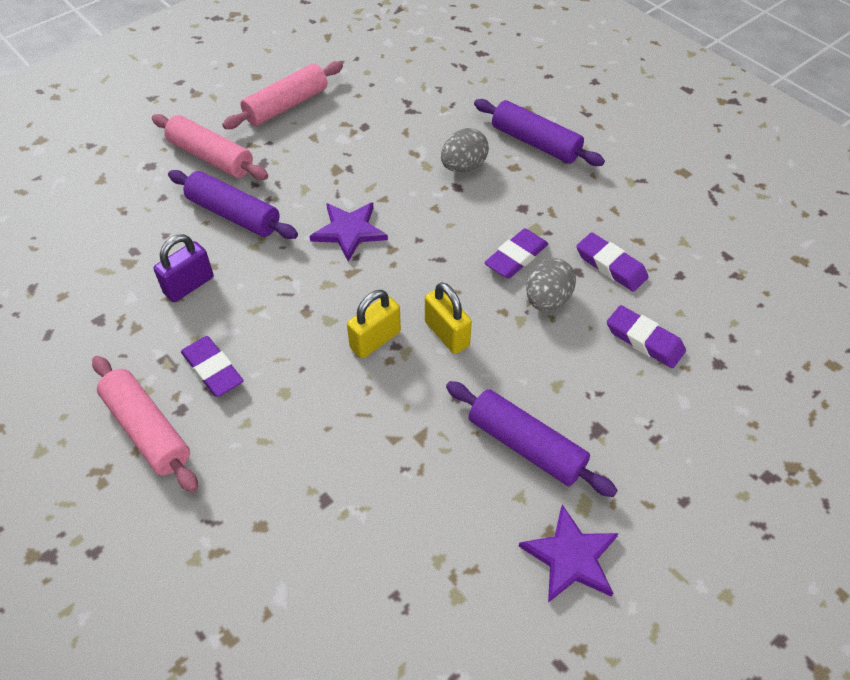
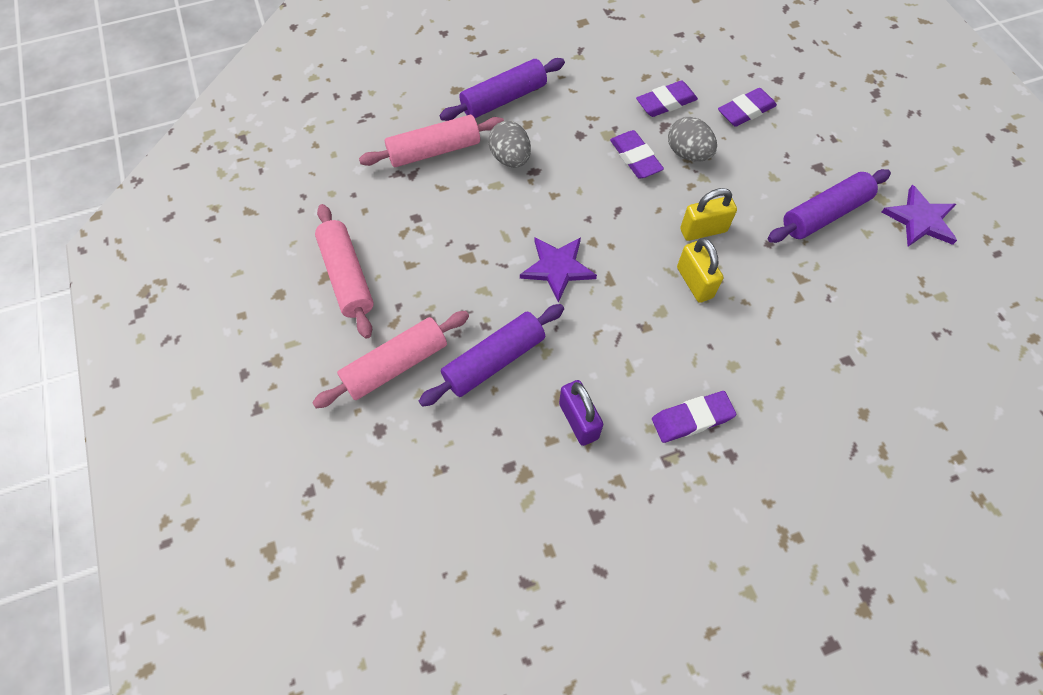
camera: 70 degrees left, 10 degrees up
pink rolling pin [92,356,198,493] -> pink rolling pin moved to [359,115,504,167]

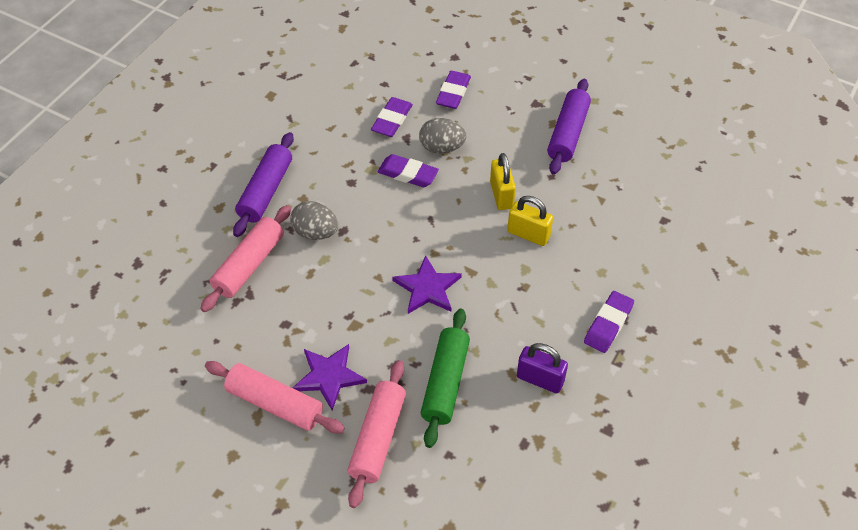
camera: 40 degrees left, 10 degrees down
purple rolling pin [419,304,564,407] -> green rolling pin [421,309,470,448]
yellow padlock [680,188,737,241] -> yellow padlock turned 45 degrees counterclockwise [490,153,516,210]
purple star [881,185,957,247] -> purple star moved to [293,344,367,410]

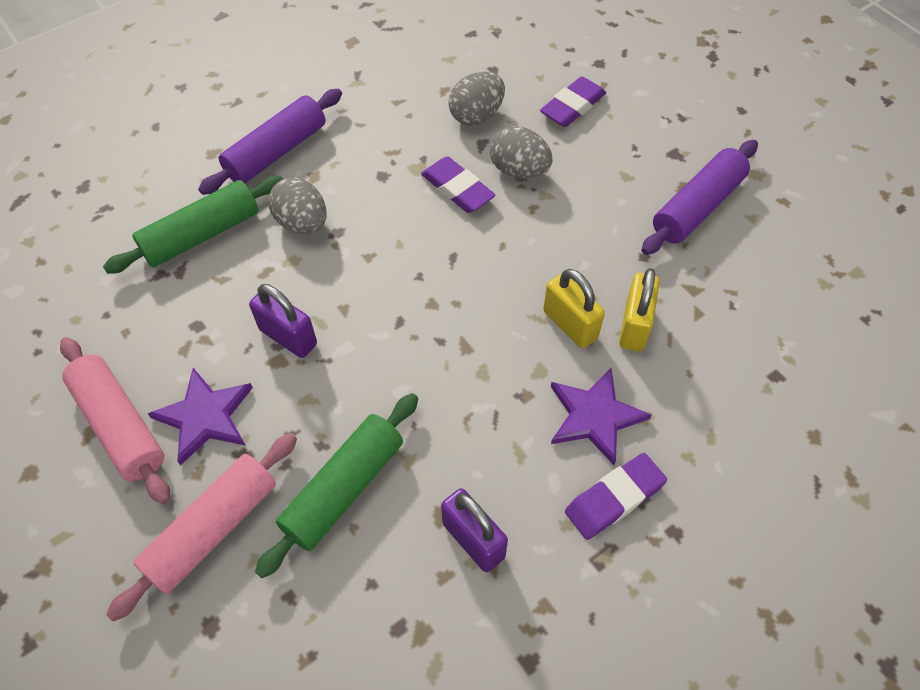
camera: 25 degrees right, 5 degrees up
pink rolling pin [200,205,291,312] -> green rolling pin [103,176,283,274]
purple eraser [371,97,413,137] -> grey egg [449,72,505,126]
purple star [392,255,462,314] -> purple star moved to [551,368,652,465]
yellow padlock [490,153,516,210] -> yellow padlock moved to [619,268,660,351]
none -> purple padlock [249,284,317,358]

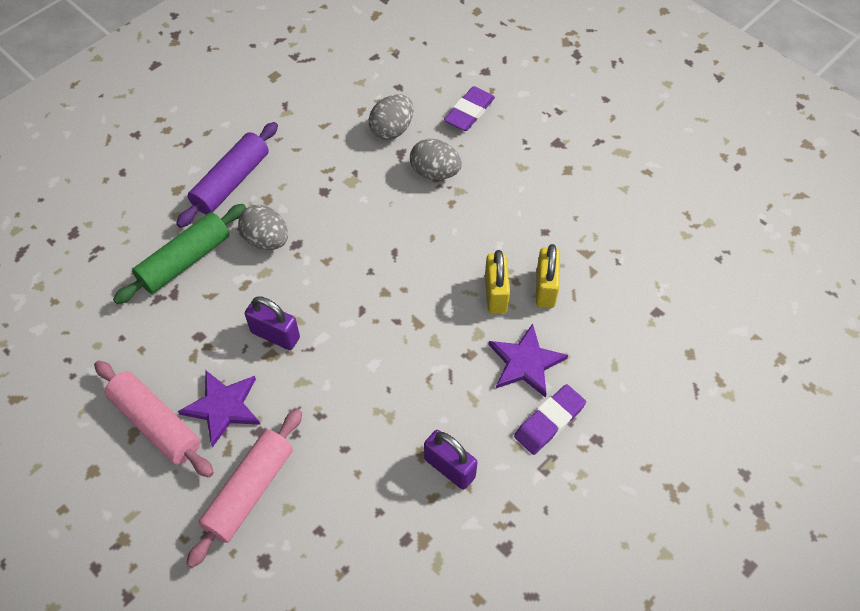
camera: 10 degrees left, 0 degrees up
green rolling pin [255,393,418,578] -> none
purple eraser [421,156,496,213] -> none
yellow padlock [543,269,605,348] -> yellow padlock turned 45 degrees clockwise [485,250,510,314]
purple rolling pin [641,140,758,255] -> none

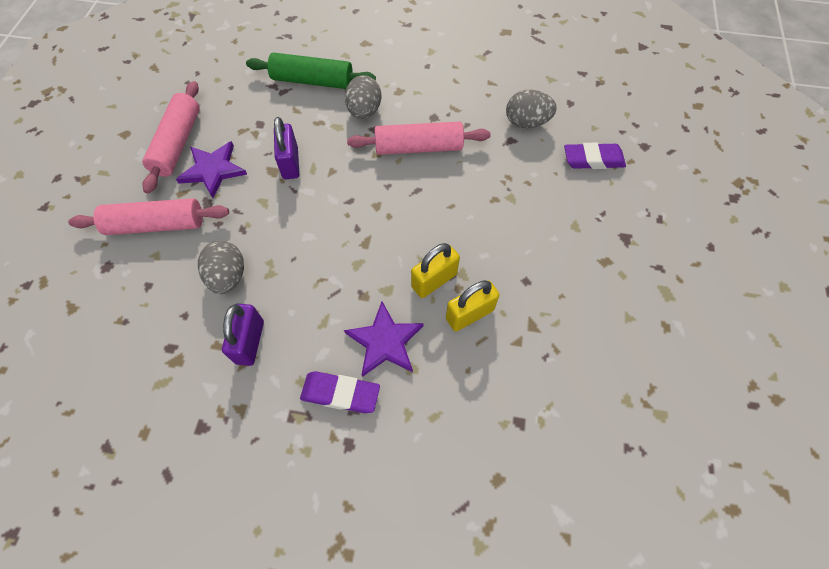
camera: 55 degrees right, 5 degrees up
purple rolling pin [176,122,278,228] -> none
grey egg [410,139,462,180] -> grey egg moved to [198,240,244,294]
none -> pink rolling pin [347,122,490,155]

